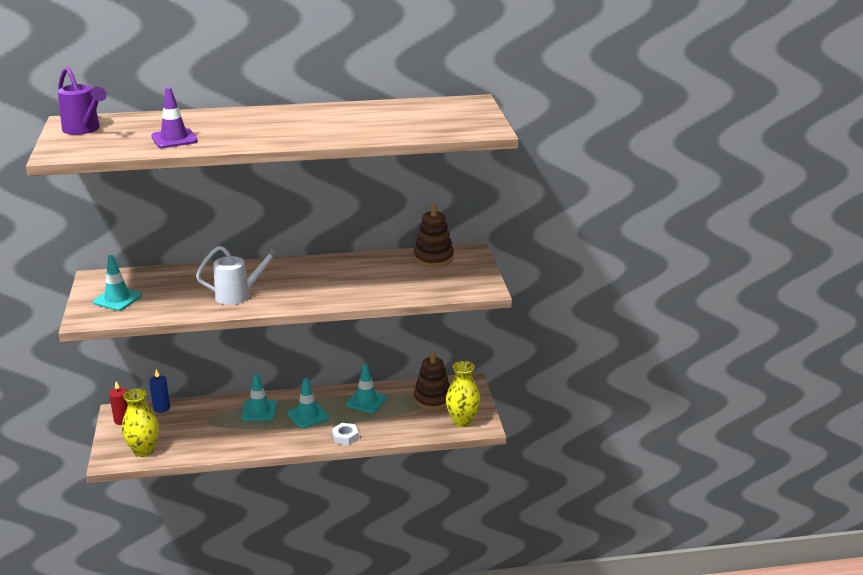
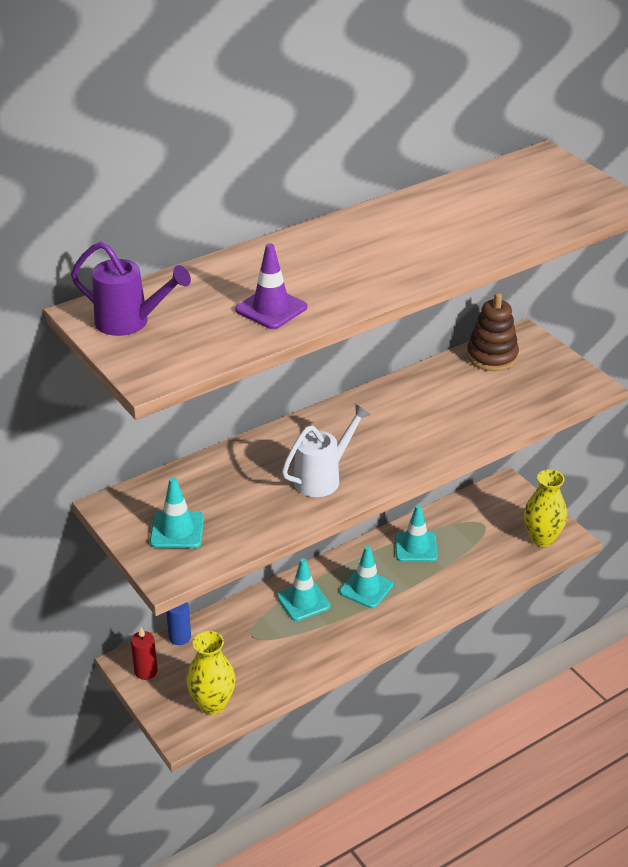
camera: 25 degrees left, 10 degrees up
white nut [332,423,359,445] -> none
brown stacking toy [414,352,450,410] -> none

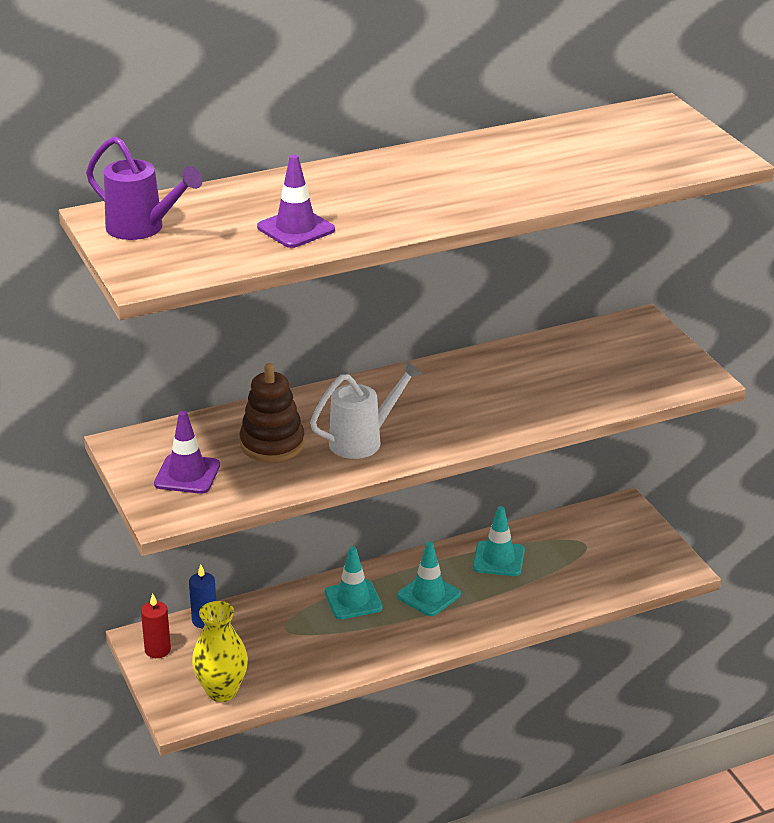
camera: 10 degrees right, 5 degrees down
turquoise traffic cone [150,477,204,548] -> purple traffic cone [154,411,220,494]
brown stacking toy [467,293,519,371] -> brown stacking toy moved to [239,363,305,462]
yellow vase [524,469,567,547] -> none

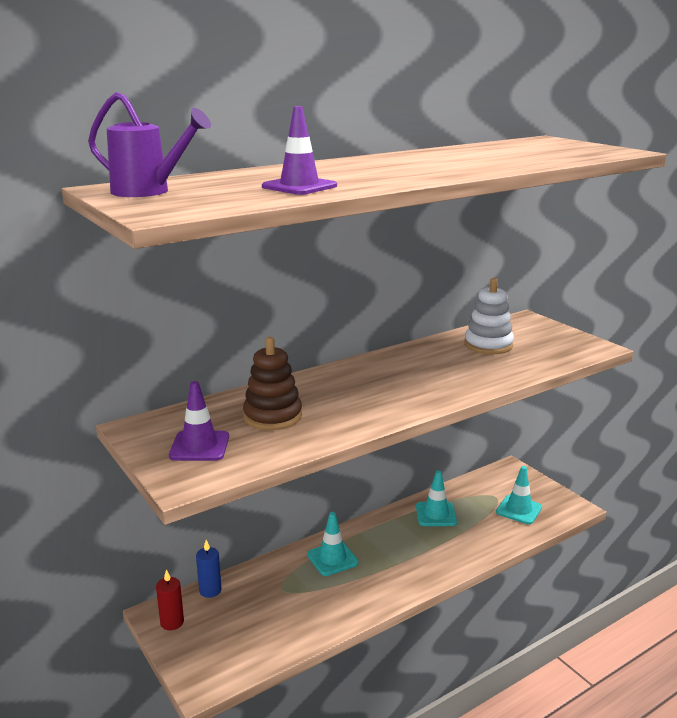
camera: 10 degrees left, 10 degrees down
yellow vase [192,601,248,702] -> none
white watering can [310,360,422,459] -> none
turquoise traffic cone [397,542,461,616] -> turquoise traffic cone moved to [496,466,542,524]
none -> white stacking toy [465,278,514,354]

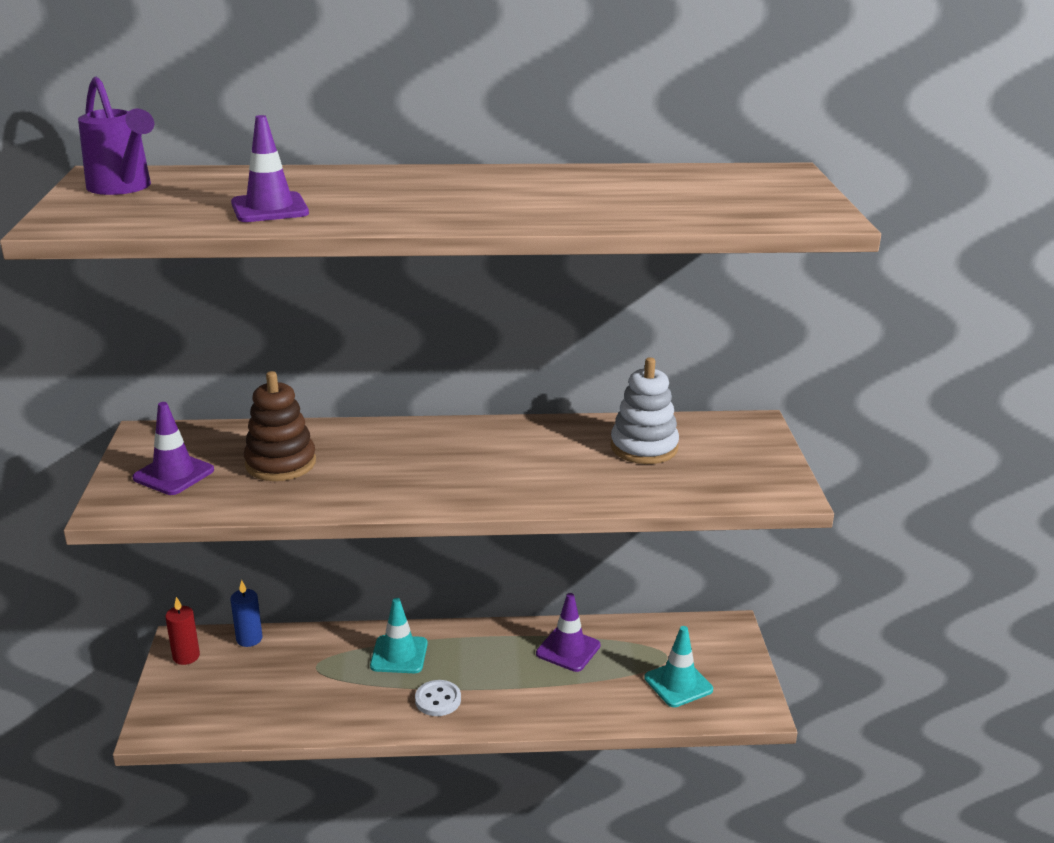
camera: 30 degrees right, 5 degrees up
turquoise traffic cone [416,470,457,526] -> purple traffic cone [536,593,601,672]
none -> white button [415,680,461,716]

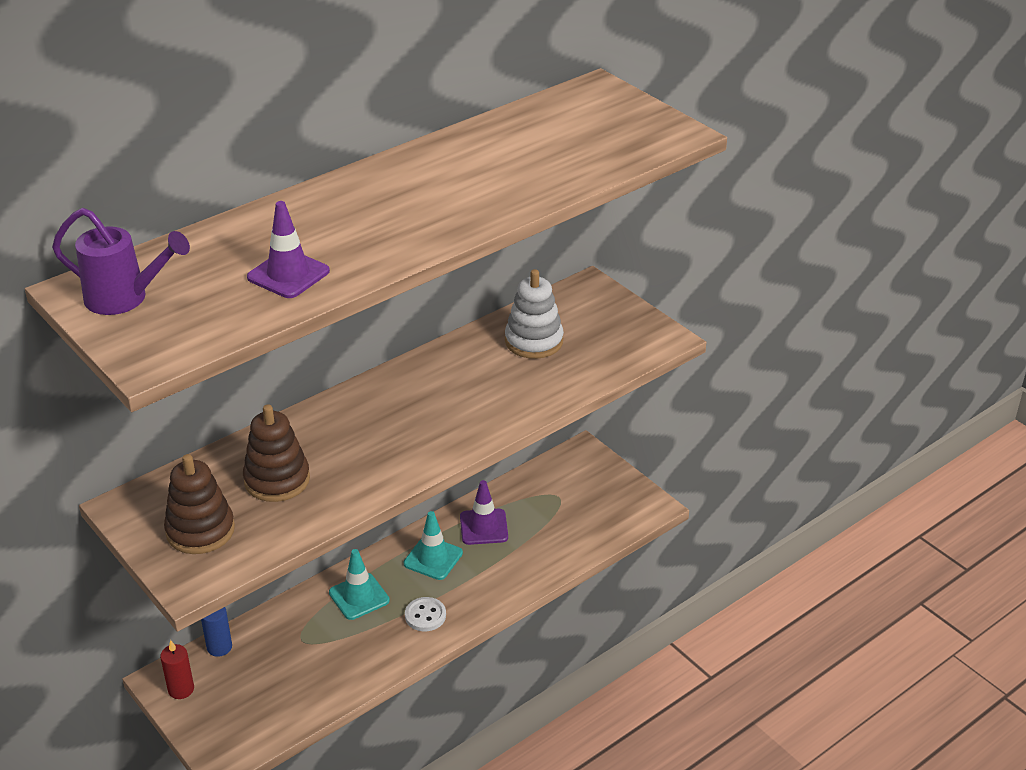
camera: 35 degrees left, 10 degrees up
purple traffic cone [132,402,214,495] -> brown stacking toy [164,454,235,554]
turquoise traffic cone [645,626,713,707] -> turquoise traffic cone moved to [404,511,463,580]

